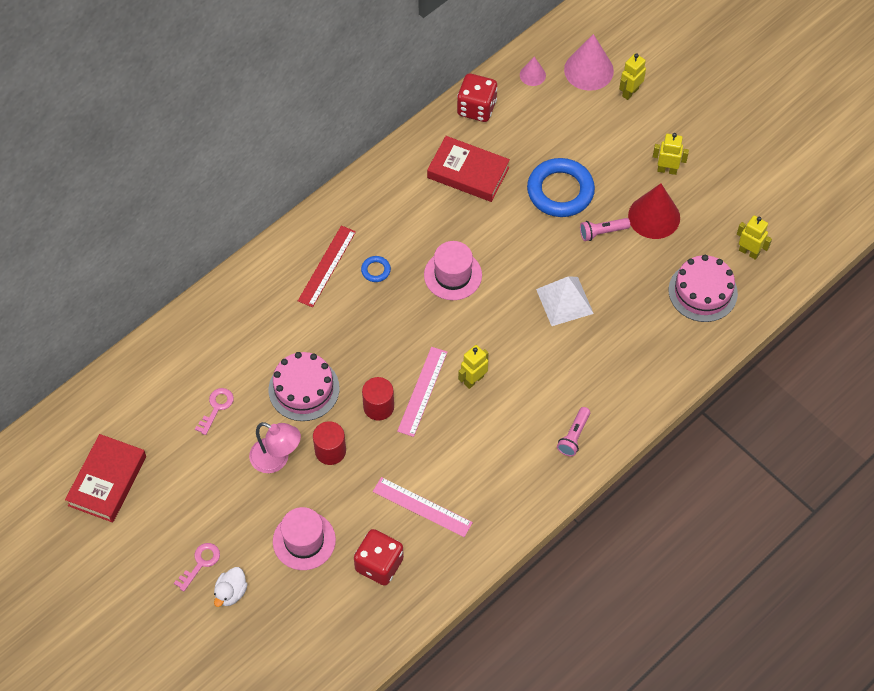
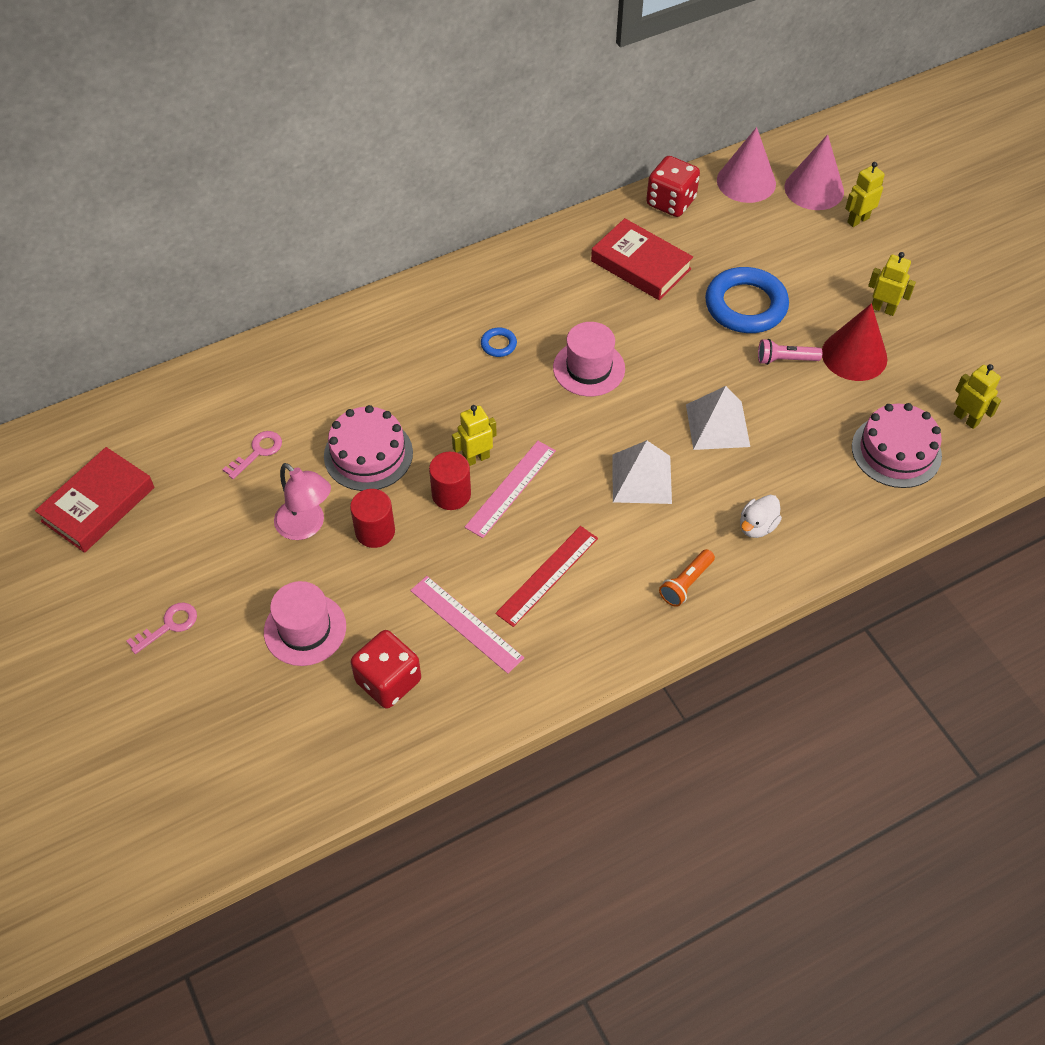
camera: 15 degrees right, 5 degrees down
white duck [214,567,248,607] -> white duck moved to [740,495,782,538]
red ruler [298,226,356,307] -> red ruler moved to [495,526,598,627]
yellow robot [458,345,488,389] -> yellow robot moved to [452,405,497,466]
pink cone [520,57,546,86] -> pink cone [717,127,776,203], size x1.89
pink flashlight [557,407,590,456] -> orange flashlight [659,549,715,607]
none -> white pyramid [612,440,672,504]

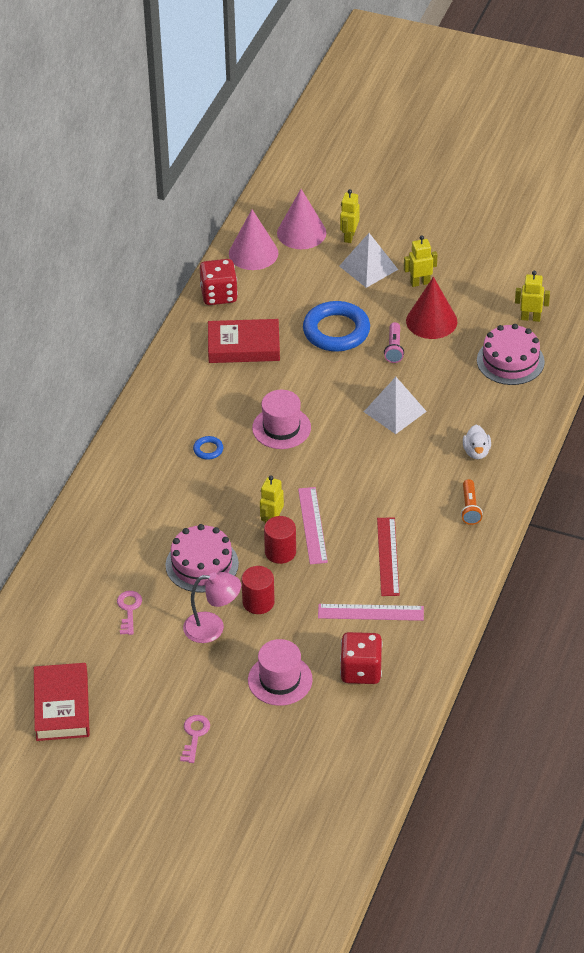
camera: 40 degrees left, 10 degrees down
white pyramid [612,440,672,504] -> white pyramid moved to [339,233,398,288]
pink flashlight [758,339,822,365] -> pink flashlight turned 45 degrees counterclockwise [384,322,404,363]

